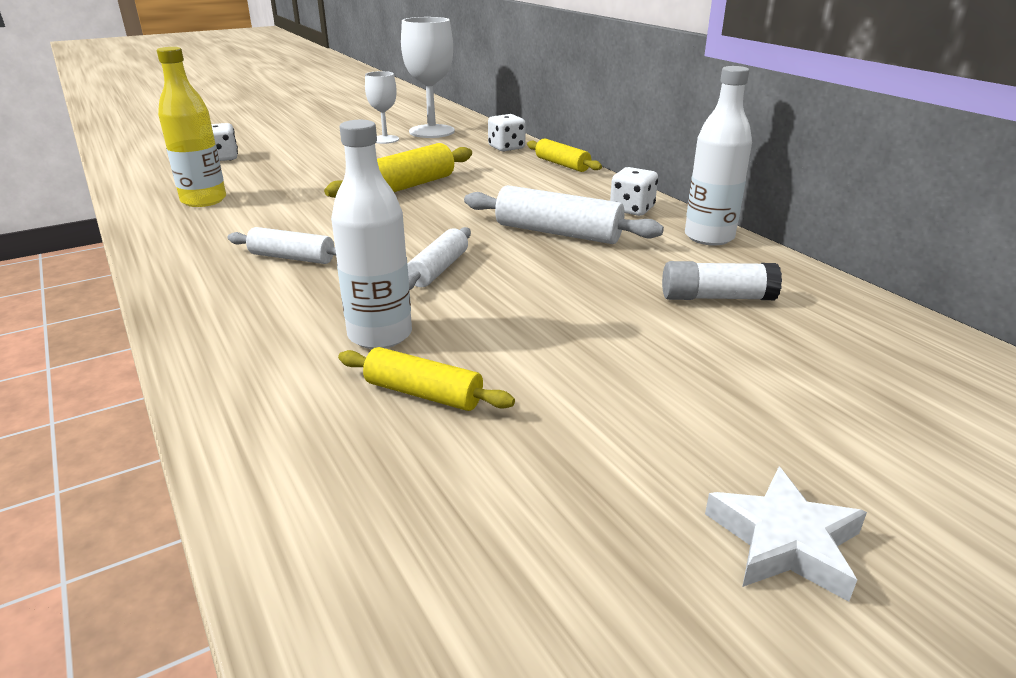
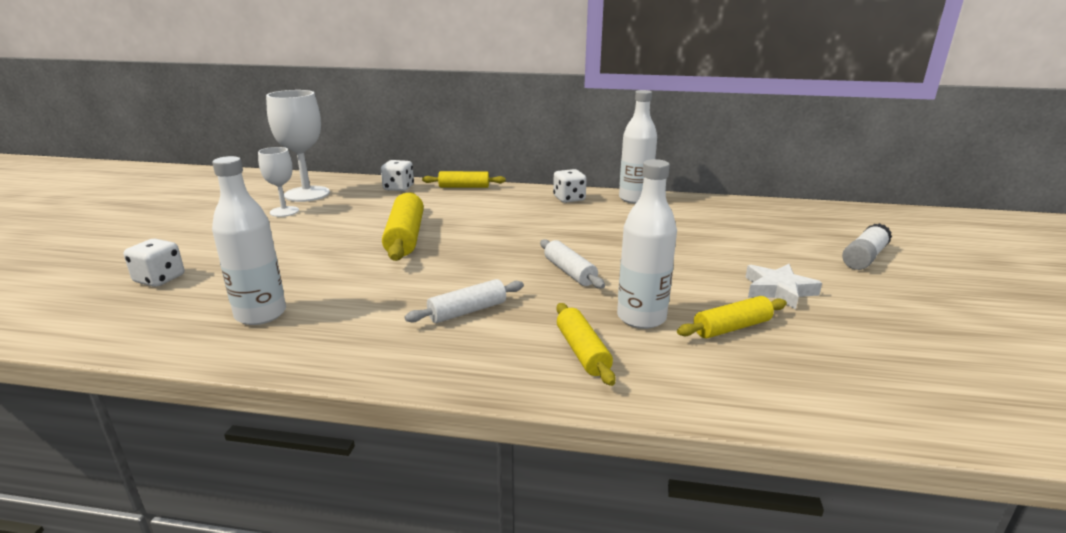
camera: 50 degrees left, 5 degrees down
yellow bottle [157,47,226,207] -> white bottle [212,156,286,325]
white rolling pin [464,185,664,244] -> none
white glue stick [662,261,782,300] -> white glue stick moved to [842,223,892,270]
white star [705,467,867,602] -> white star moved to [746,264,822,310]
none -> yellow rolling pin [556,303,616,386]

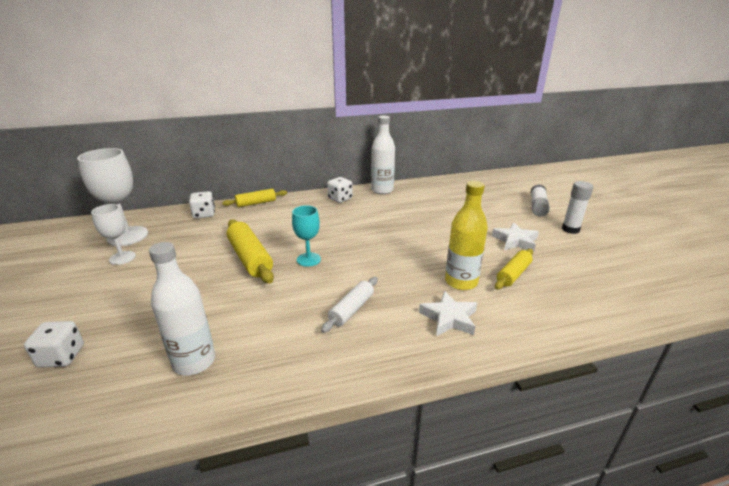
camera: 25 degrees left, 5 degrees up
white rolling pin [540,239,605,289] -> none
yellow rolling pin [556,303,616,386] -> white star [419,291,477,336]
white bottle [617,159,677,329] -> yellow bottle [445,181,488,290]
none -> turquoise goblet [292,205,321,267]
none -> white glue stick [562,181,594,234]

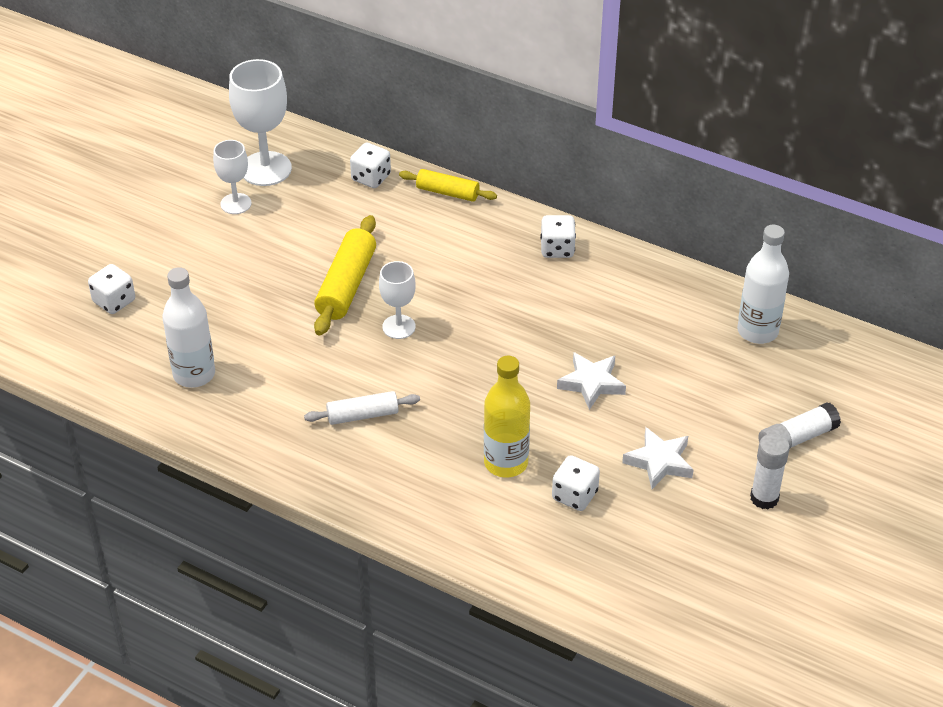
camera: 45 degrees right, 15 degrees up
turquoise goblet [292,205,321,267] -> white goblet [379,261,416,339]
white bottle [371,116,395,194] -> white bottle moved to [737,225,789,344]
white star [419,291,477,336] -> white star moved to [557,352,626,410]
yellow rolling pin [495,249,533,290] -> white dice [552,455,600,511]

